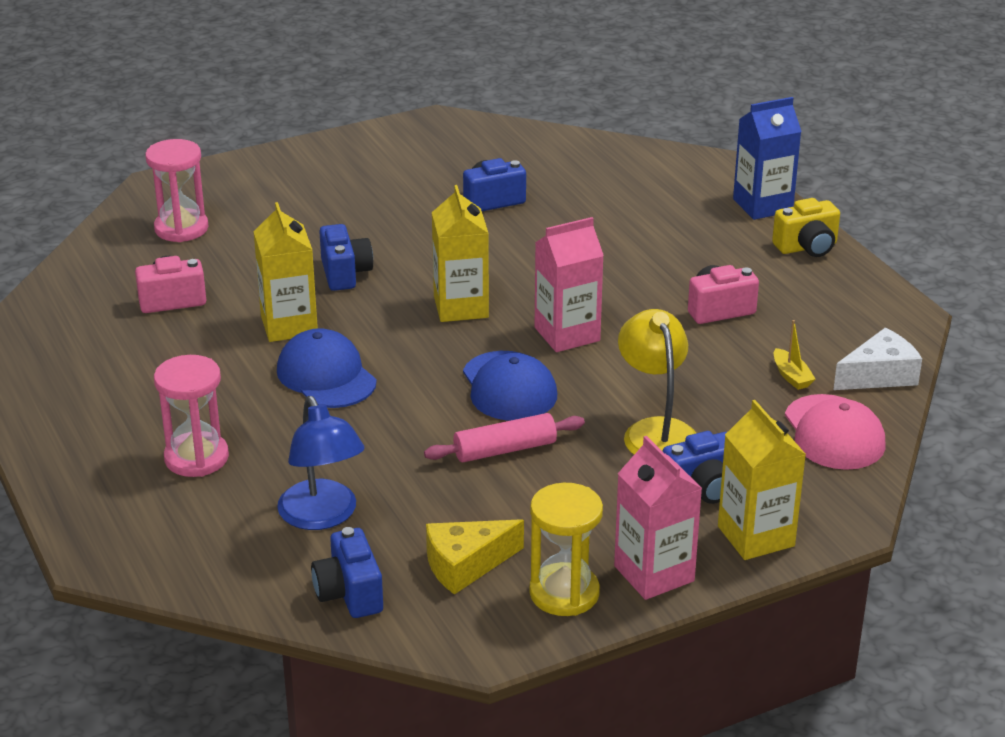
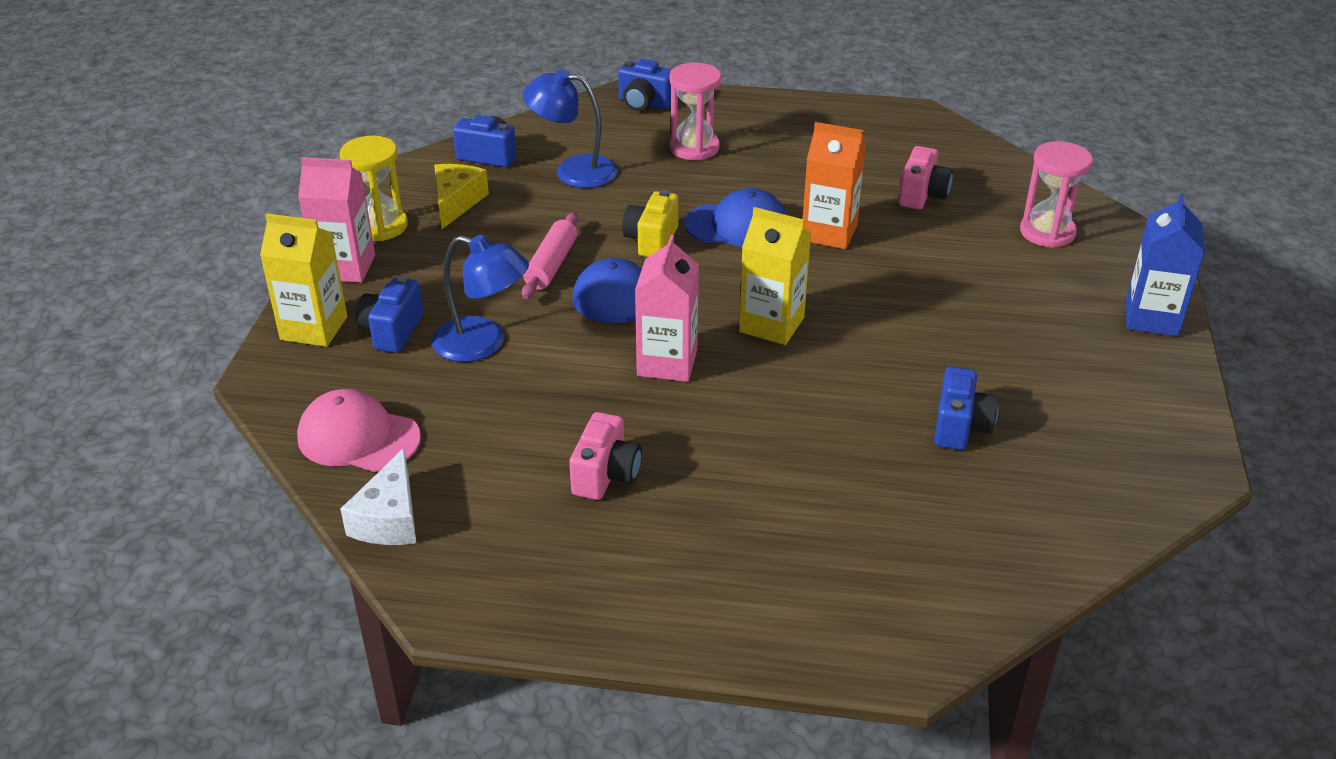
camera: 125 degrees right, 5 degrees up
yellow carton [253,202,318,342] -> orange carton [803,122,866,249]
blue camera [319,224,373,291] -> blue camera moved to [618,59,672,111]
yellow lamp [618,309,696,455] -> blue lamp [432,235,529,362]
blue carton [733,97,802,220] -> blue carton moved to [1126,194,1205,337]
yellow camera [772,198,840,257] -> yellow camera moved to [622,189,678,257]
yellow boat [774,320,815,390] -> none

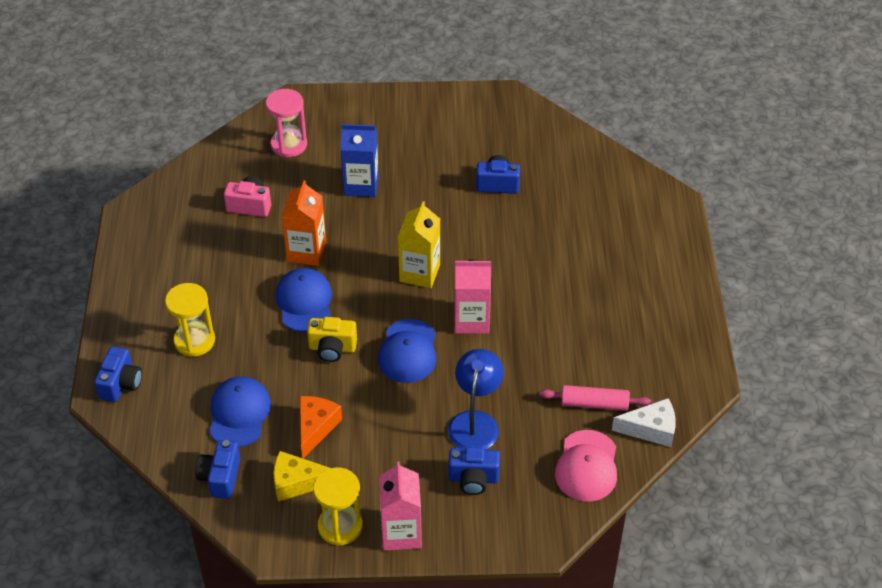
camera: 100 degrees left, 10 degrees up
yellow carton [260,213,347,347] -> none
pink rolling pin [522,212,578,299] -> pink rolling pin moved to [539,385,652,411]
blue lamp [523,69,618,188] -> blue cap [209,376,271,447]
pink camera [569,412,642,500] -> none
pink hourglass [669,63,721,161] -> yellow hourglass [165,283,215,357]
blue carton [1126,194,1205,337] -> blue carton moved to [341,124,379,197]
none -> orange cheese [300,396,342,459]

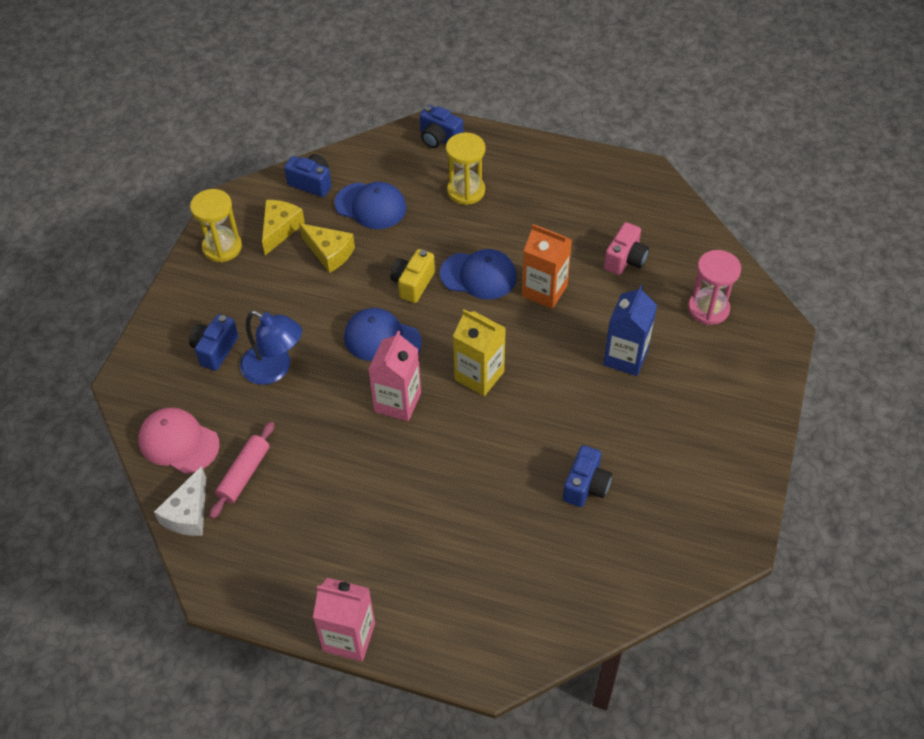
camera: 110 degrees right, 5 degrees up
orange cheese [300,396,342,459] -> yellow cheese [299,223,355,273]
pink carton [379,461,422,551] -> pink carton moved to [313,578,375,661]

